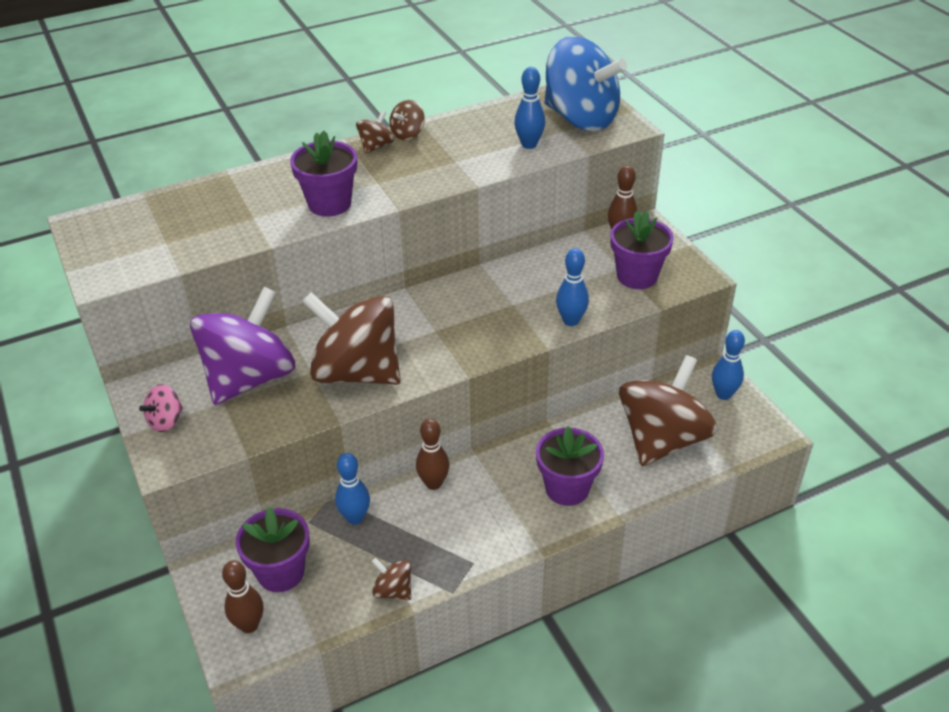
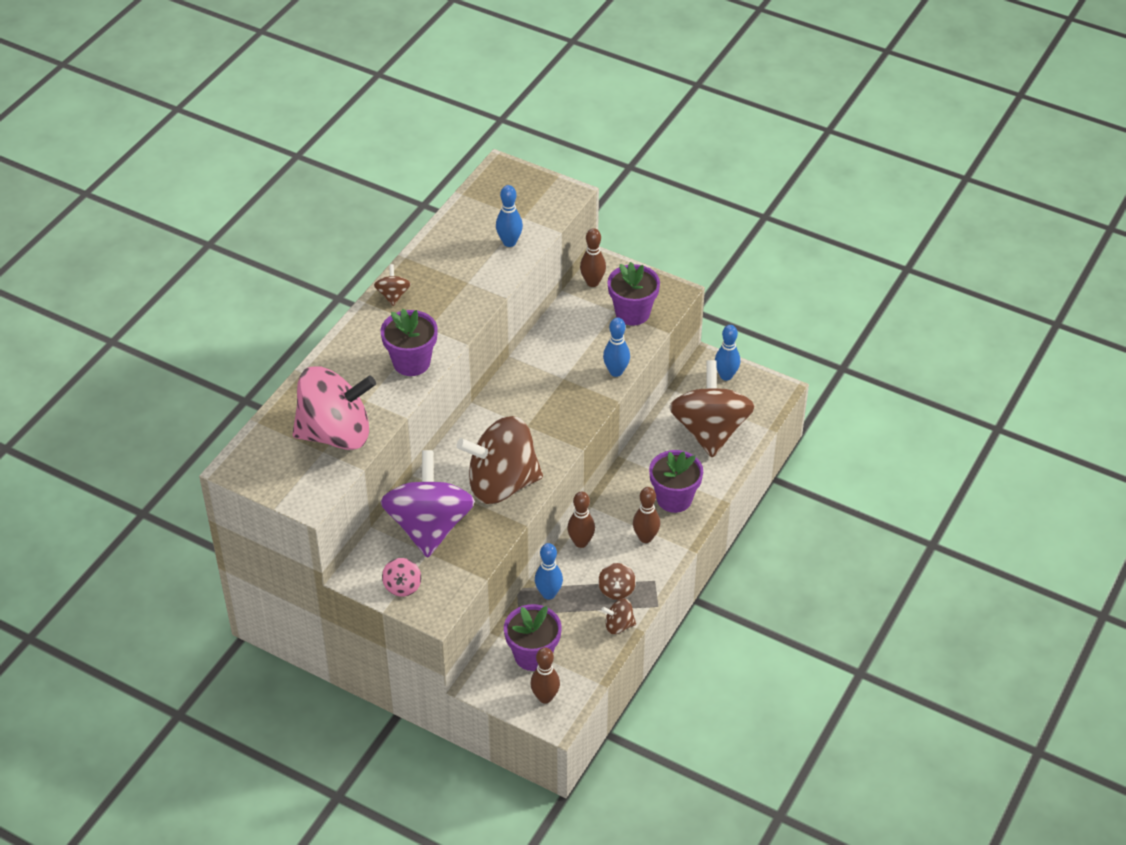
camera: 35 degrees left, 5 degrees up
brown spinning top [389,100,425,140] -> brown spinning top moved to [598,563,636,600]
blue spinning top [544,36,627,131] -> none
none -> pink spinning top [292,366,376,450]
none -> brown bowling pin [633,487,660,543]

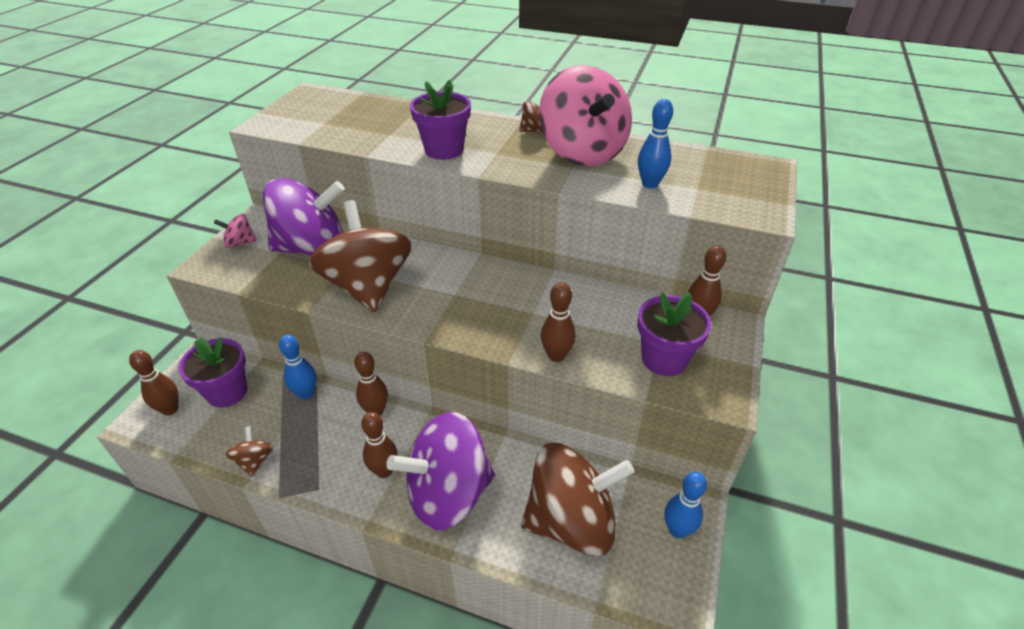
camera: 80 degrees right, 5 degrees down
pink spinning top [292,366,376,450] -> pink spinning top moved to [539,65,632,166]
brown spinning top [598,563,636,600] -> none
blue bowling pin [603,318,630,377] -> brown bowling pin [541,282,576,362]
purple flower pot [649,450,703,513] -> purple spinning top [386,412,495,530]

